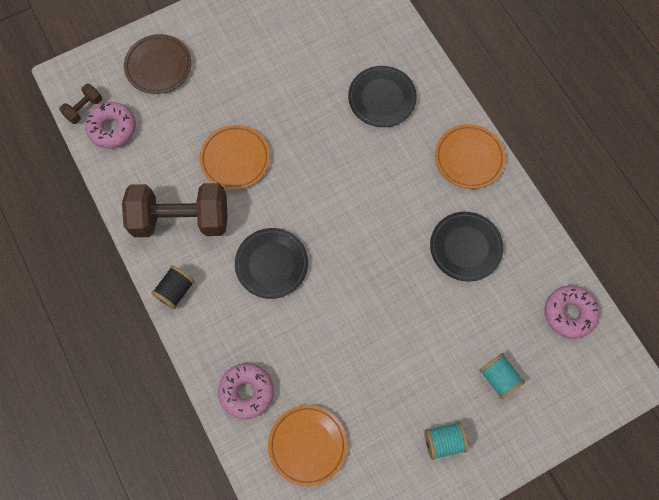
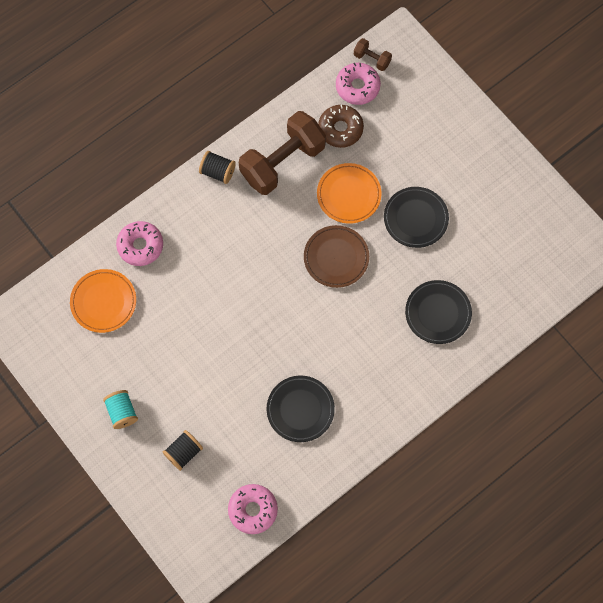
camera: 80 degrees right, 0 degrees up
brown dumbbell [122,183,228,237] -> brown dumbbell turned 60 degrees clockwise [239,111,326,195]
brown plate [124,34,192,94] -> brown plate moved to [304,225,369,288]
black plate [235,228,308,299] -> black plate moved to [384,187,449,248]
orange plate [435,124,506,189] -> none
turquoise spool [479,353,525,399] -> black spool [163,430,203,471]
none -> brown donut [318,105,364,148]

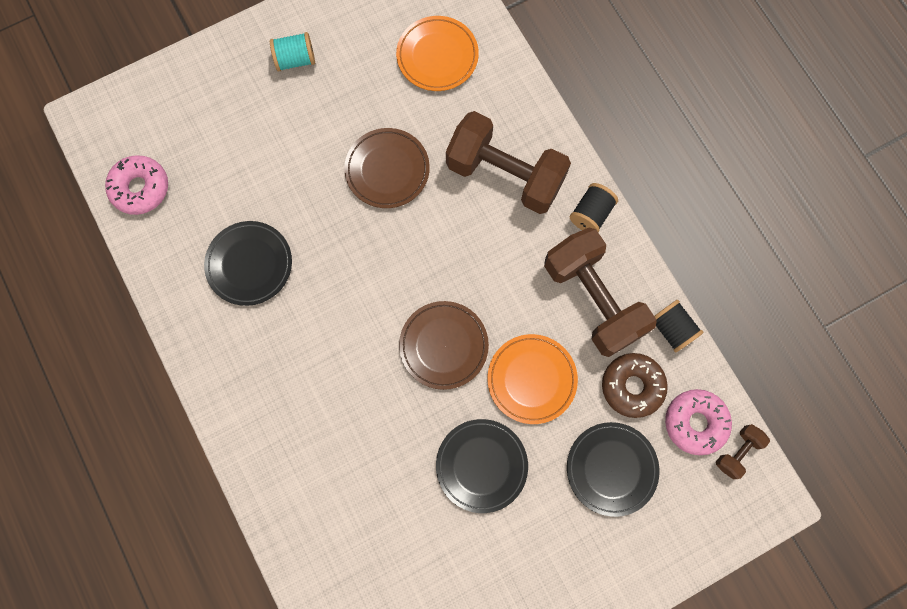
camera: 100 degrees right, 5 degrees up
pink donut [116,221,163,266] -> none
black spool [163,430,203,471] -> black spool moved to [655,300,704,352]
black plate [405,280,472,344] -> black plate moved to [567,422,660,517]
none -> brown plate [344,128,430,208]
none -> brown dumbbell [446,111,571,214]

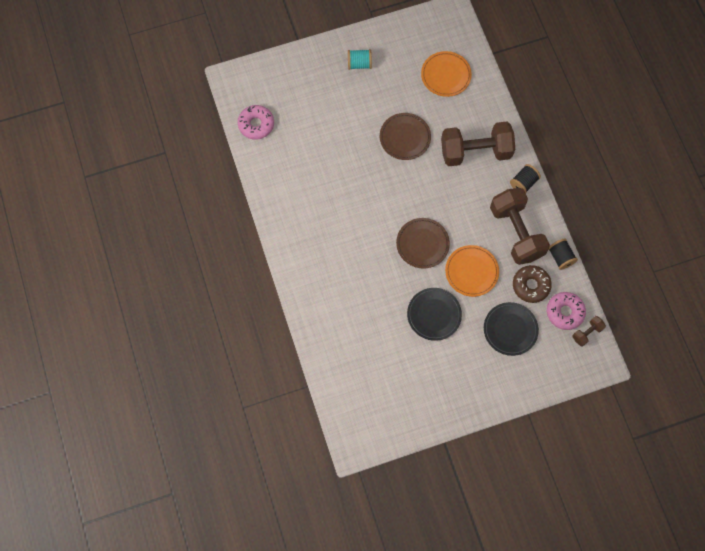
camera: 10 degrees right, 5 degrees down
black plate [204,221,292,306] -> none
brown dumbbell [446,111,571,214] -> brown dumbbell turned 45 degrees counterclockwise [441,122,515,166]

